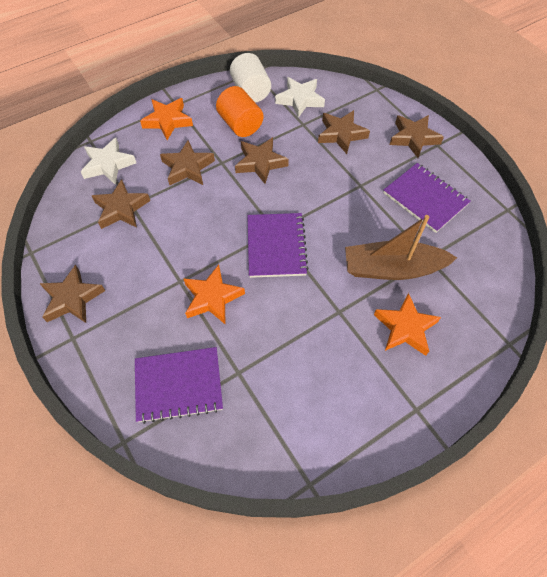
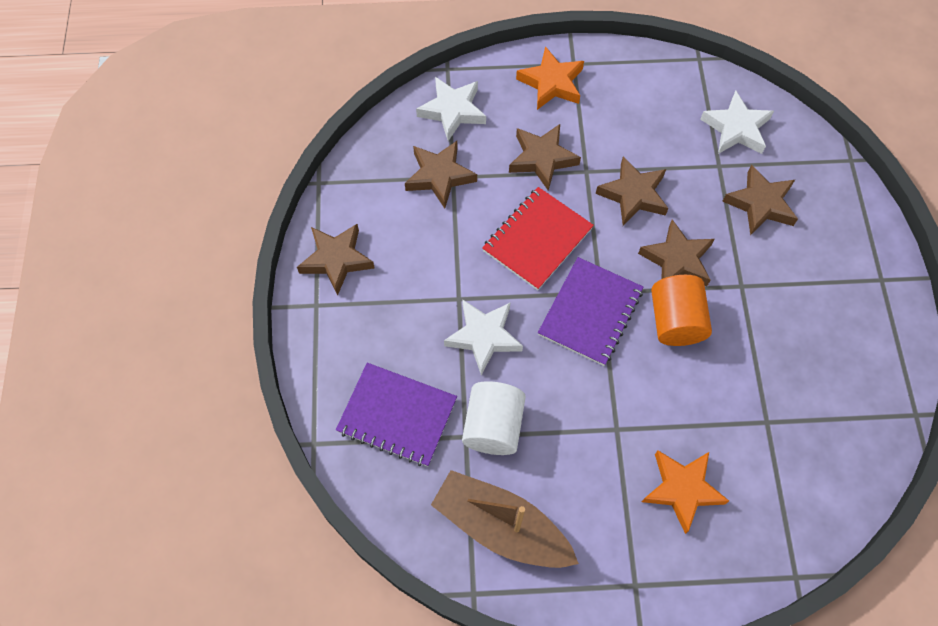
camera: 30 degrees right, 5 degrees up
orange star [184,265,245,324] -> white star [444,299,523,375]
orange cylinder [216,86,263,137] -> orange cylinder moved to [651,275,712,346]
white cylinder [230,53,271,103] -> white cylinder moved to [462,381,526,455]
brown boat [345,215,457,280] -> brown boat moved to [431,470,579,568]
purple notebook [383,163,471,233] -> none
brown star [390,115,444,158] -> brown star moved to [638,220,714,286]
none -> red notebook [482,187,594,290]

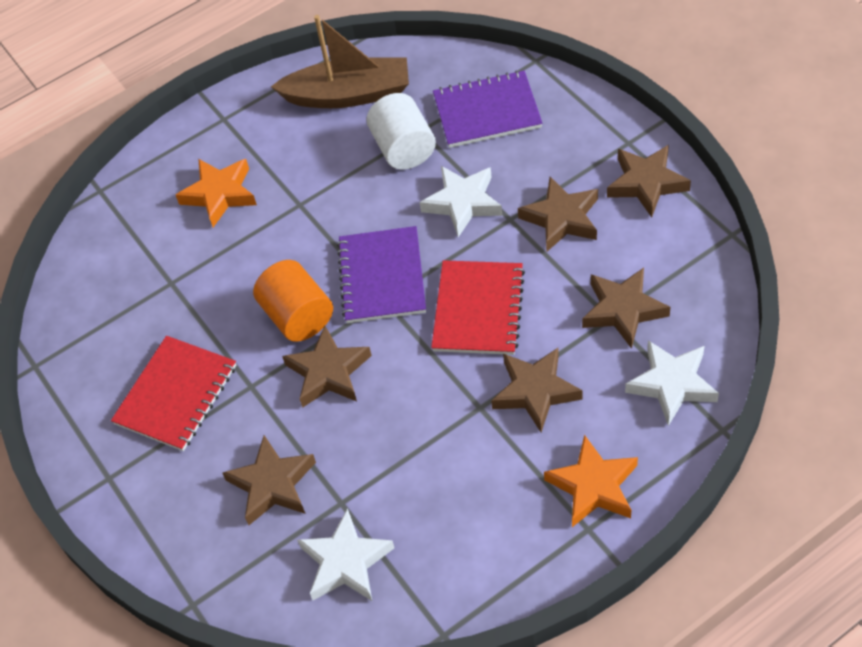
camera: 155 degrees right, 10 degrees down
brown star [596,156,668,226] -> brown star moved to [518,177,598,251]
none -> red notebook [111,336,236,451]

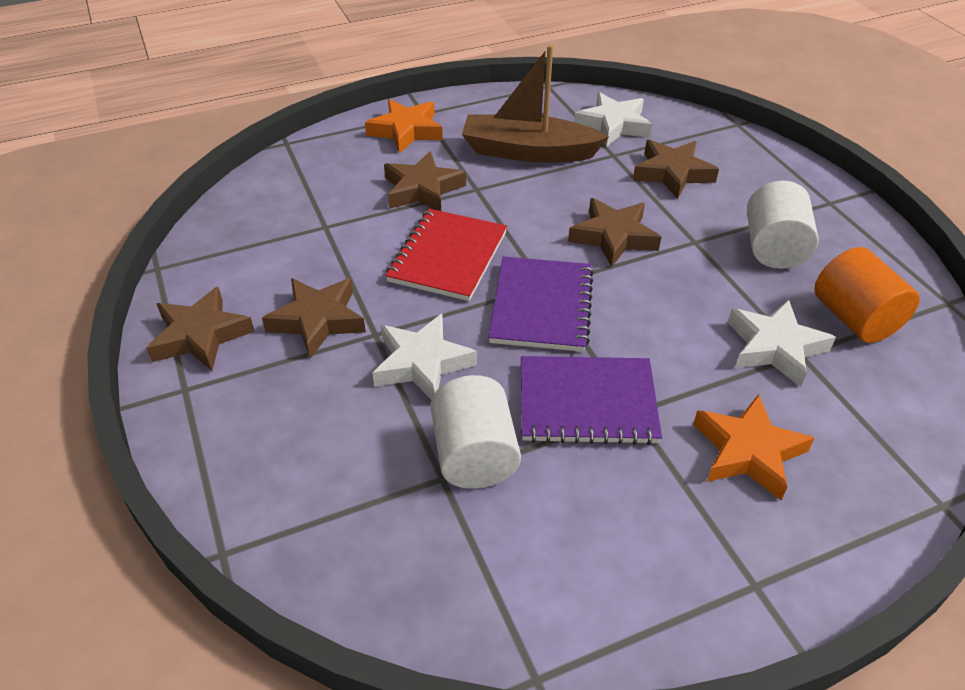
camera: 175 degrees left, 10 degrees down
red notebook [111,336,236,451] -> white cylinder [747,180,819,269]
orange cylinder [253,260,333,342] -> orange cylinder moved to [814,247,920,343]
brown boat [271,15,409,108] -> brown boat moved to [462,45,609,163]
purple notebook [433,70,543,148] -> purple notebook moved to [521,356,662,445]
brown star [582,268,670,349] -> none
white star [625,340,719,426] -> white star moved to [728,300,836,387]

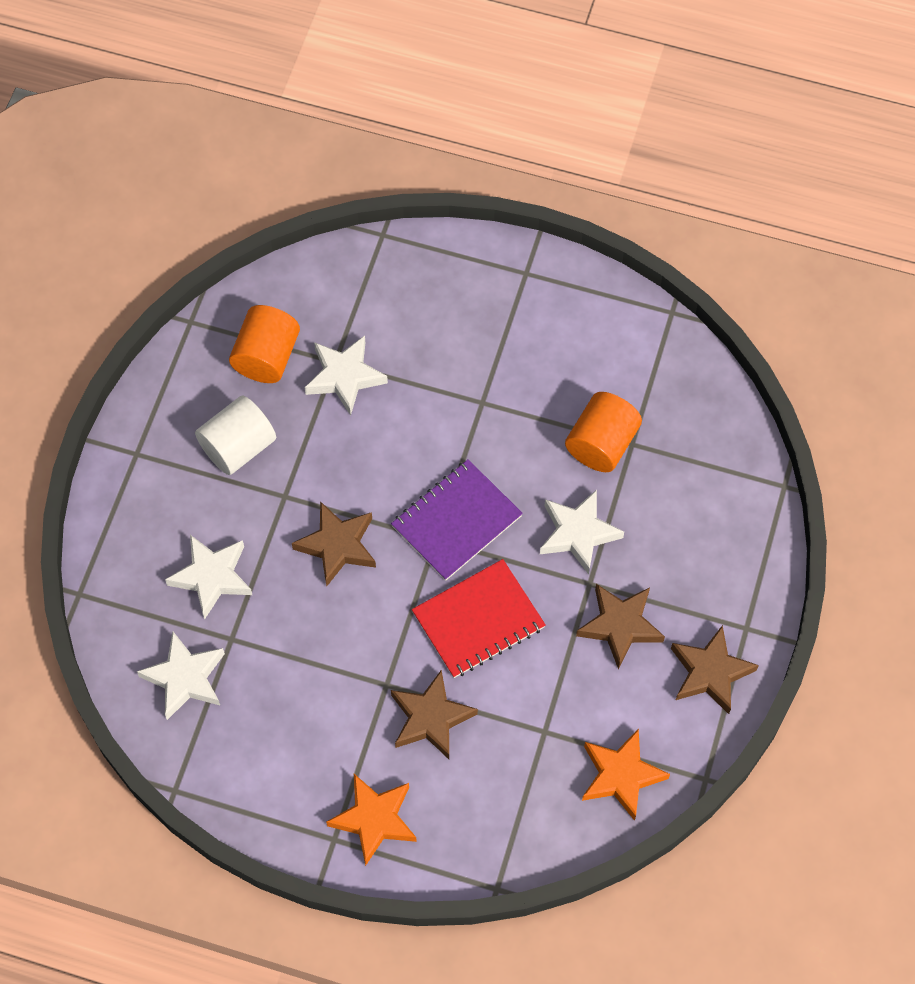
camera: 140 degrees left, 20 degrees up
white cylinder [430,375,521,489] -> orange cylinder [565,392,642,472]
brown boat [462,45,609,163] -> none
purple notebook [521,356,662,445] -> none
brown star [633,140,719,199] -> white star [165,535,252,620]
orange star [693,394,814,500] -> orange star moved to [582,729,670,821]

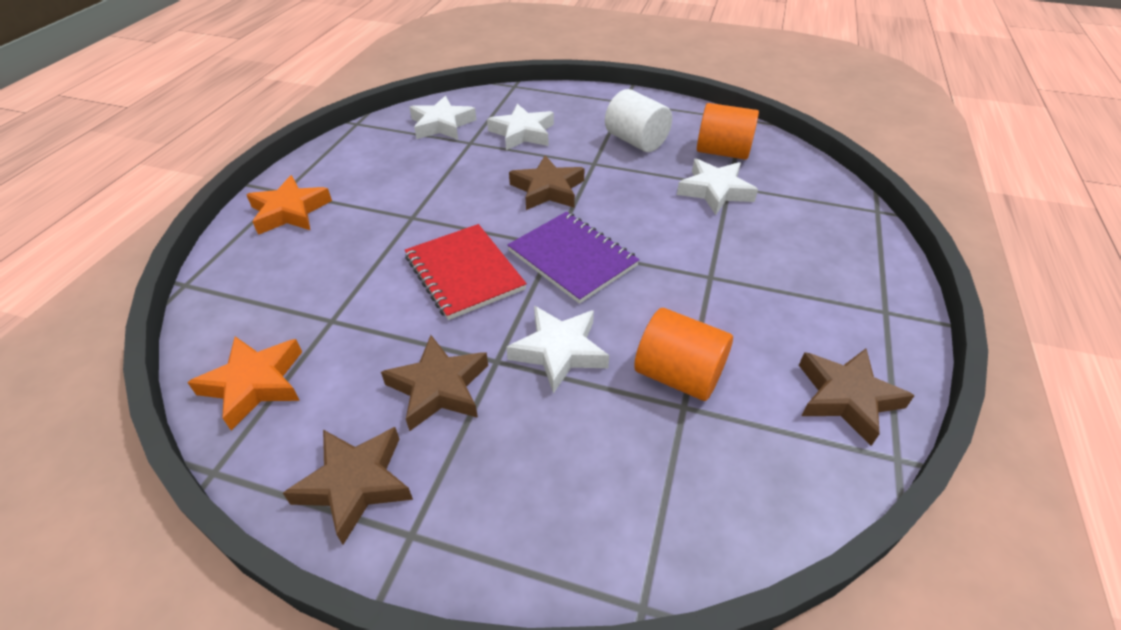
camera: 90 degrees right, 20 degrees down
brown star [391,670,478,759] -> brown star moved to [799,349,915,446]

